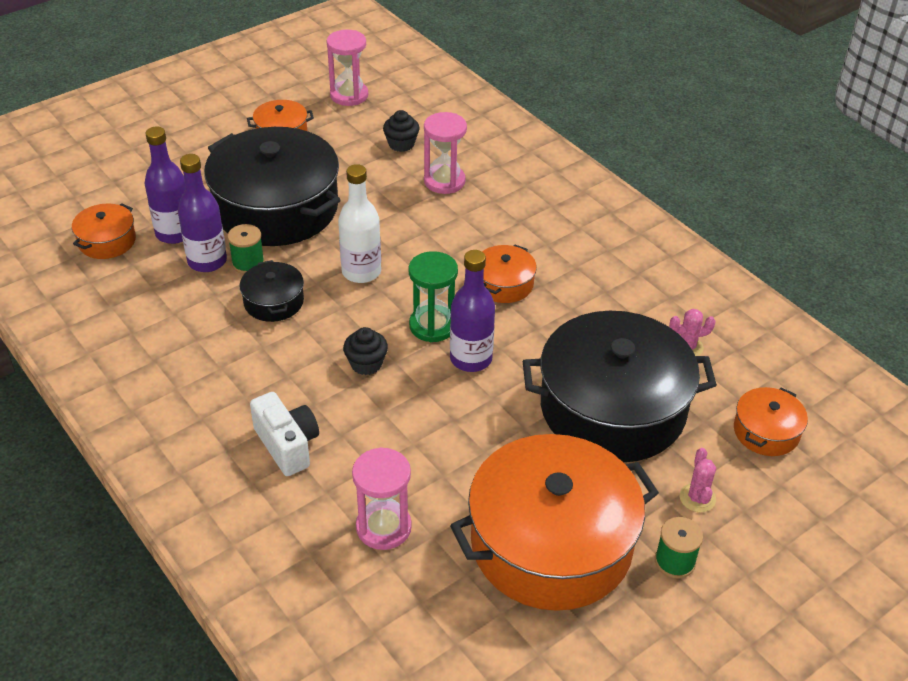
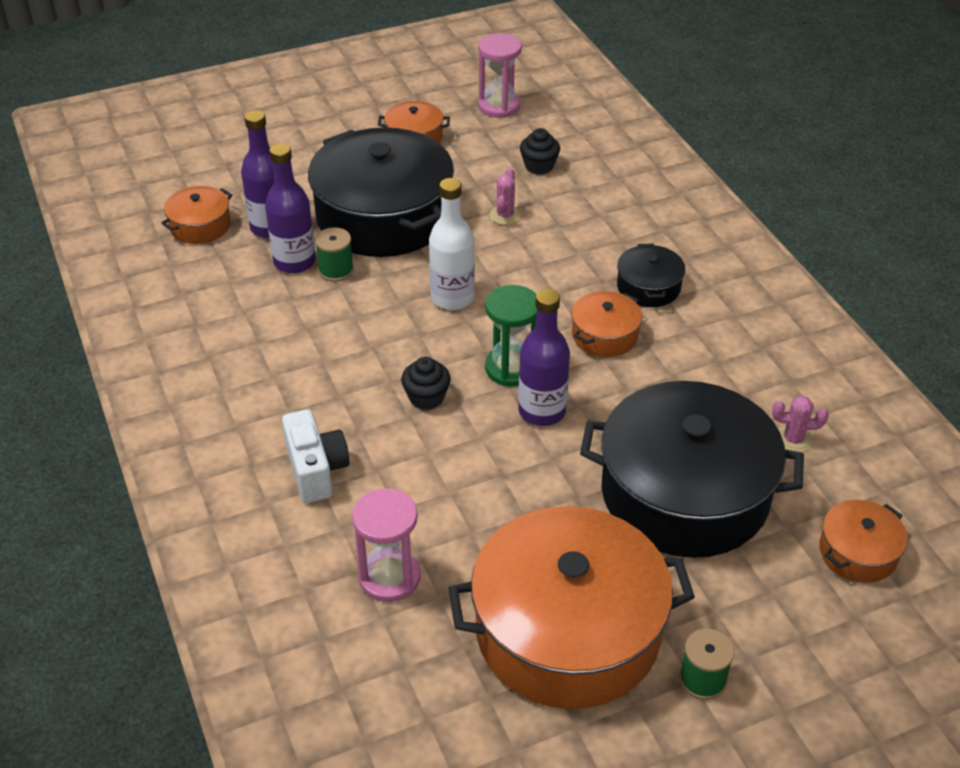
camera: 15 degrees right, 0 degrees up
black pot [239,260,304,322] -> black pot moved to [617,244,685,307]
pink hourglass [424,112,467,194] -> none
pink cactus [680,448,716,512] -> pink cactus moved to [490,168,521,225]

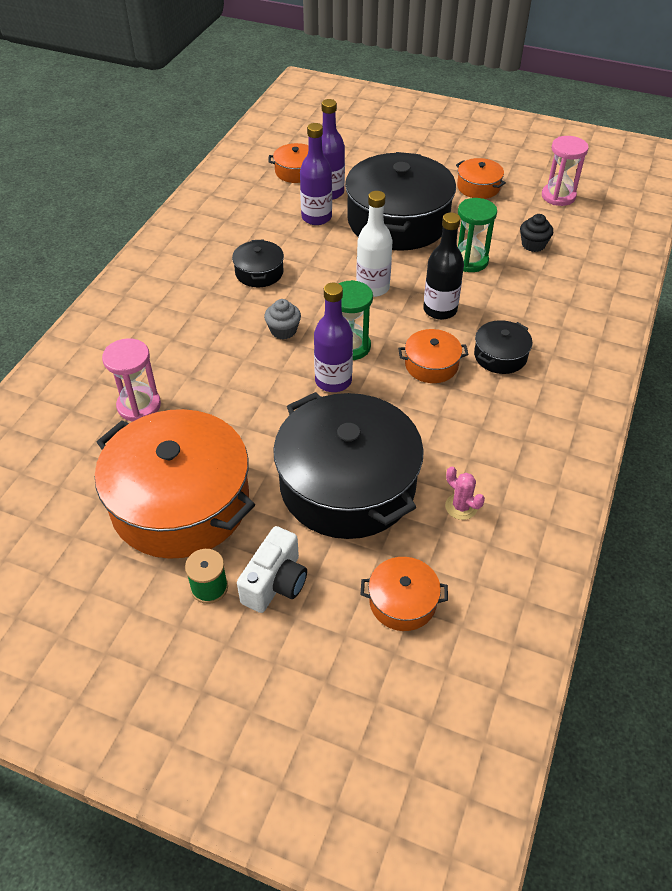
camera: 45 degrees right, 5 degrees up
white camera [282,409,349,503] -> white camera moved to [237,526,307,613]
green spool [315,227,354,282] -> none
black cupcake [401,357,451,410] -> grey cupcake [264,299,301,340]
pink cactus [490,168,521,225] -> green hourglass [458,198,497,272]
none -> black pot [232,239,284,287]
none -> black bottle [423,212,464,320]

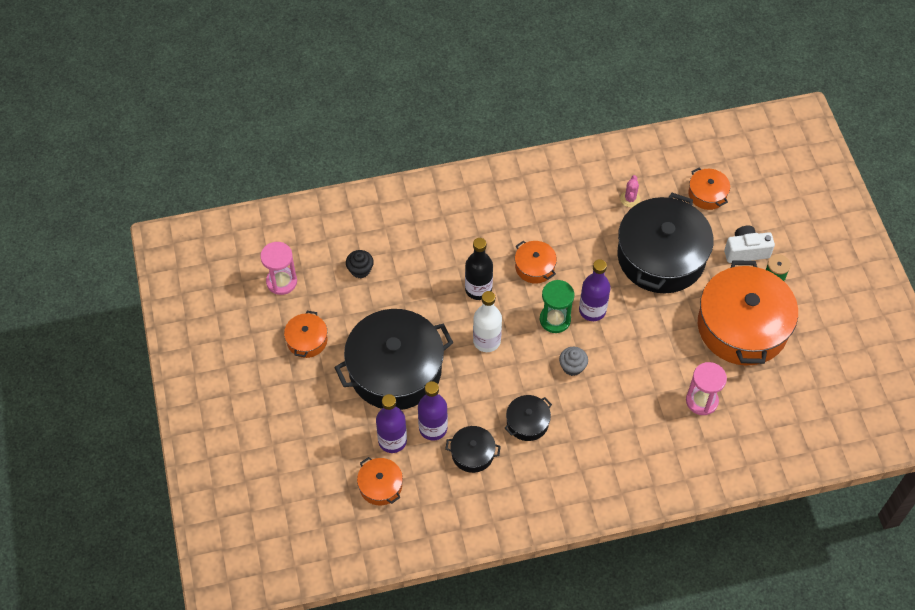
camera: 125 degrees left, 10 degrees up
green hourglass [458,198,497,272] -> none
black pot [474,320,533,374] -> black pot moved to [445,426,501,473]

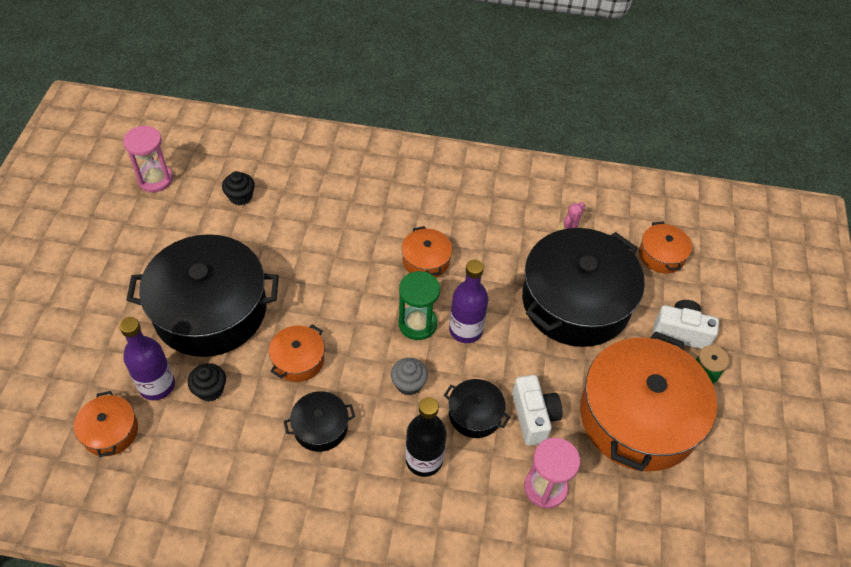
camera: 20 degrees right, 5 degrees down
orange pot [284,311,328,358] -> orange pot moved to [269,325,325,382]
purple bottle [418,381,448,441] -> black cupcake [188,363,226,402]
black pot [445,426,501,473] -> black pot moved to [444,379,510,438]
black bottle [465,238,493,300] -> black bottle moved to [406,397,446,477]
white bottle [473,291,502,352] -> none
none -> white camera [512,375,563,446]

